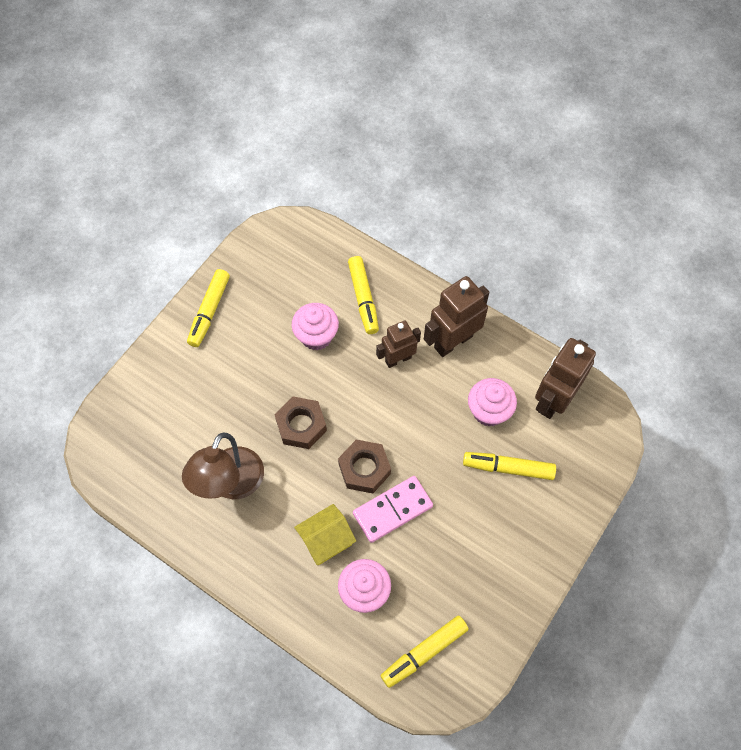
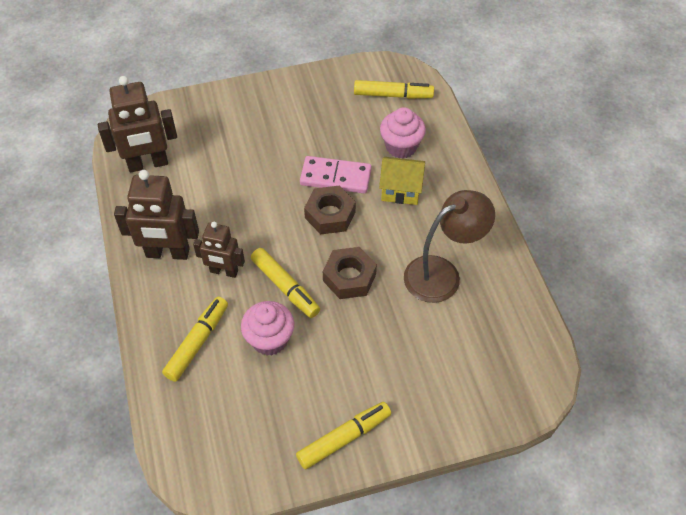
camera: 140 degrees left, 10 degrees down
yellow marker [463,452,556,480] -> yellow marker moved to [251,248,320,318]
pink cupcake [468,378,517,426] -> none

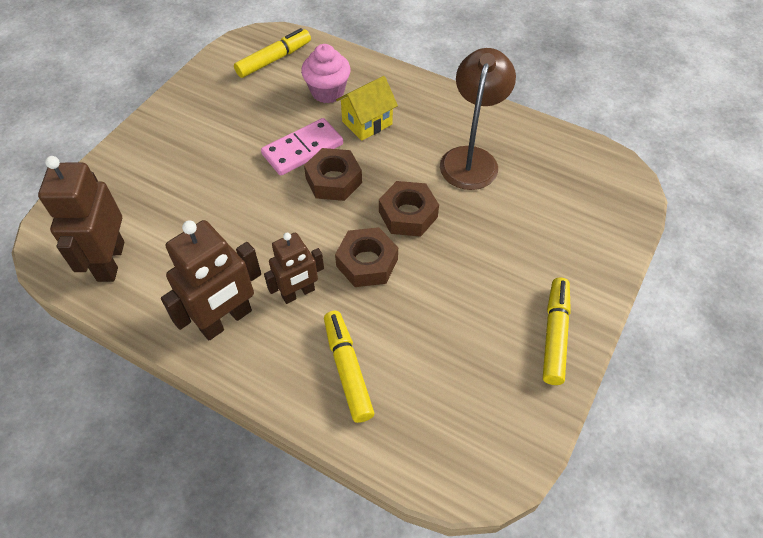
camera: 45 degrees left, 0 degrees up
brown robot [98,76,177,172] -> brown robot turned 150 degrees clockwise [38,156,125,282]
pink cupcake [241,301,295,356] -> none
yellow marker [251,248,320,318] -> brown nut [335,227,398,287]

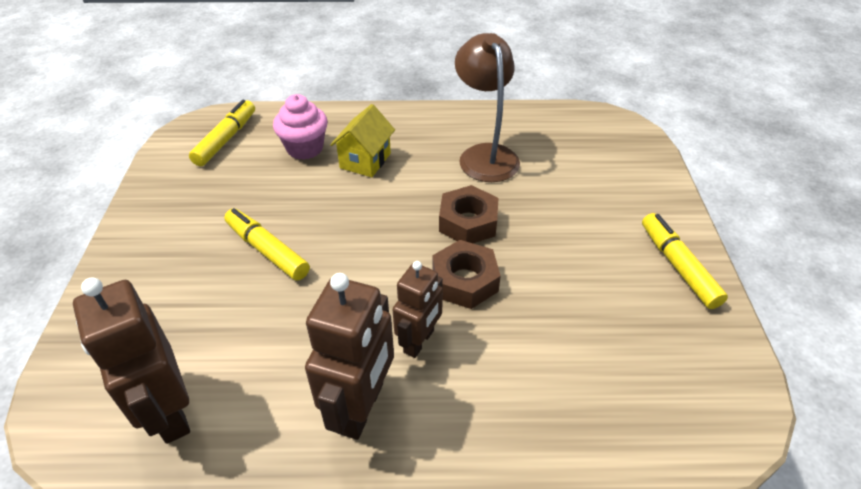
camera: 30 degrees left, 10 degrees down
pink domino [261,118,343,176] -> none
brown nut [304,148,362,201] -> none
yellow marker [324,311,374,423] -> yellow marker moved to [224,208,310,281]

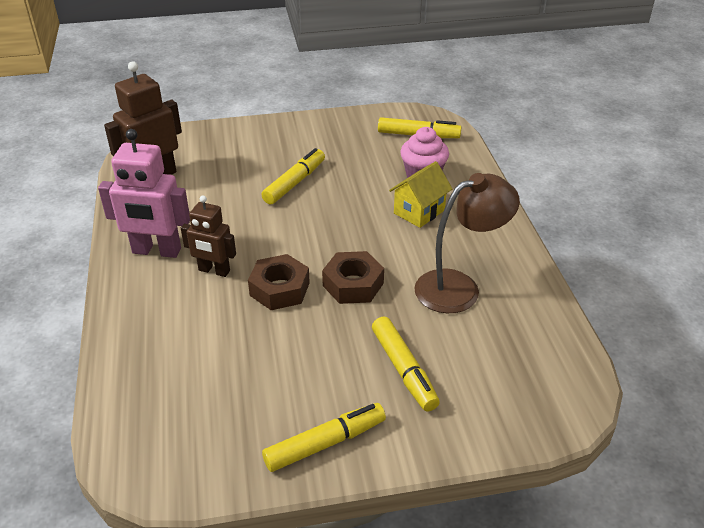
camera: 80 degrees right, 5 degrees down
brown robot [305,273,394,440] -> pink robot [98,129,190,258]
yellow house [330,104,395,177] -> yellow house turned 60 degrees counterclockwise [389,161,452,228]
none -> yellow marker [372,317,440,411]

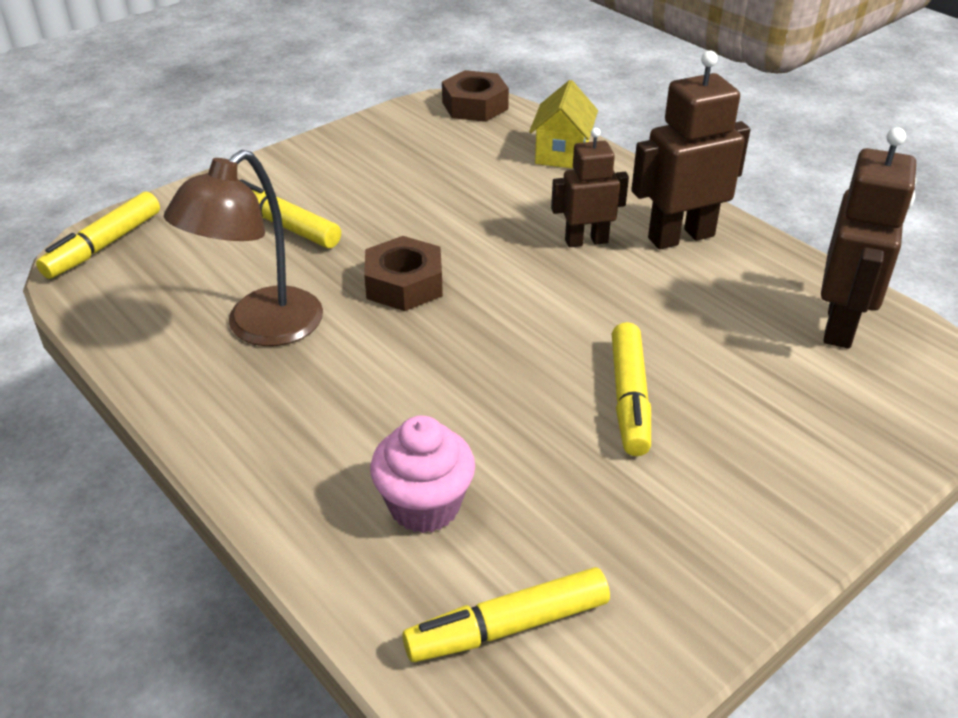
camera: 150 degrees right, 0 degrees up
pink robot [98,129,190,258] -> brown robot [631,50,750,249]
brown nut [248,254,310,310] -> brown nut moved to [442,70,509,122]
yellow marker [262,403,386,472] -> yellow marker moved to [36,191,160,279]
yellow house [389,161,452,228] -> yellow house moved to [529,80,598,169]

